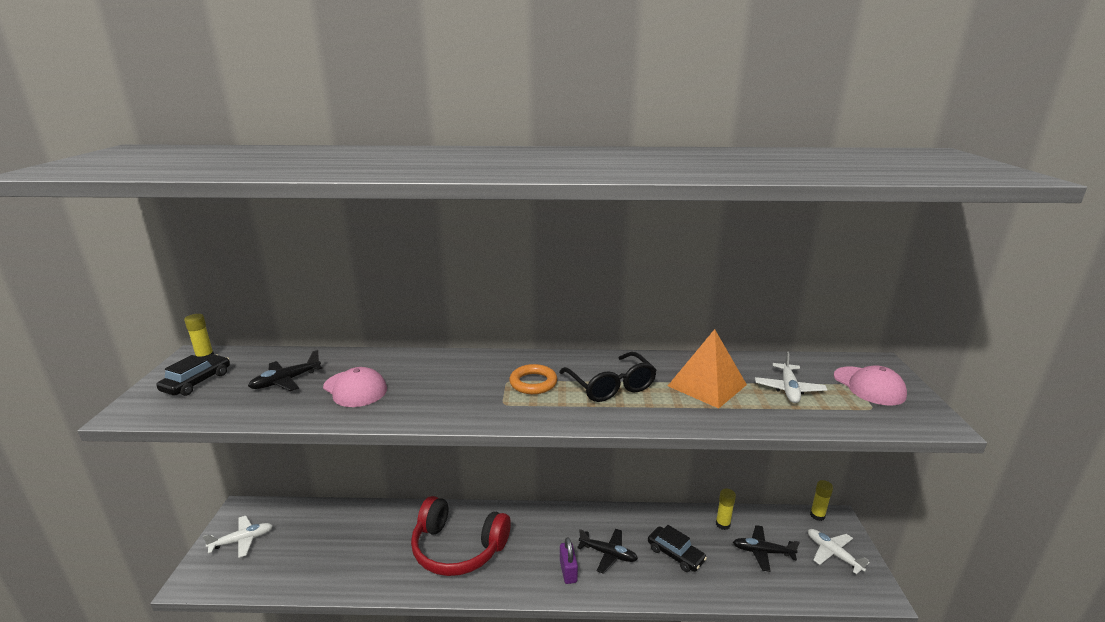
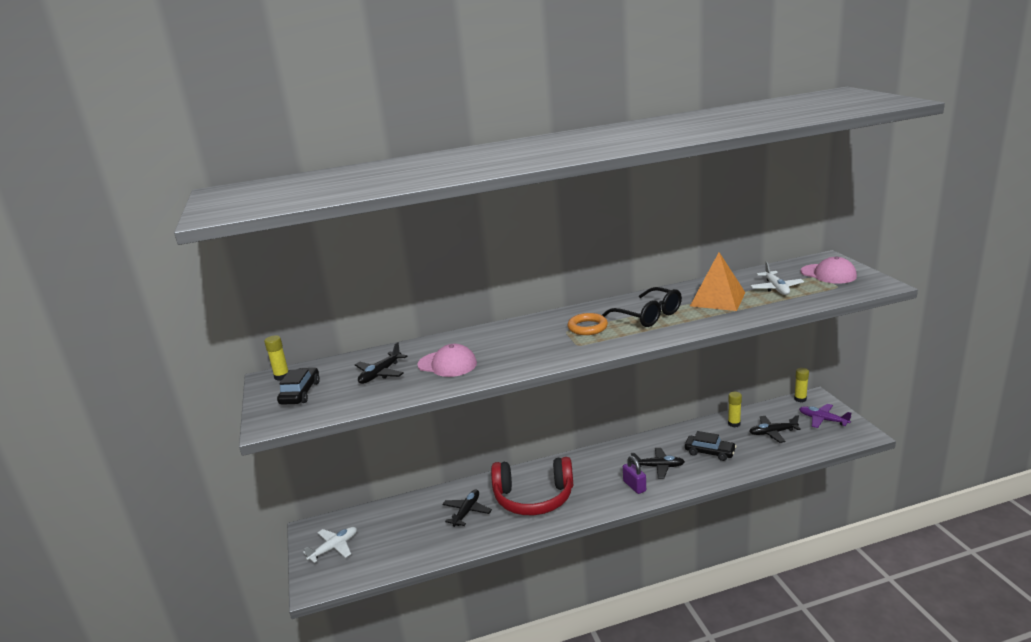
camera: 15 degrees left, 0 degrees up
white plane [808,529,870,574] -> purple plane [799,404,851,428]
none -> black plane [442,489,492,527]

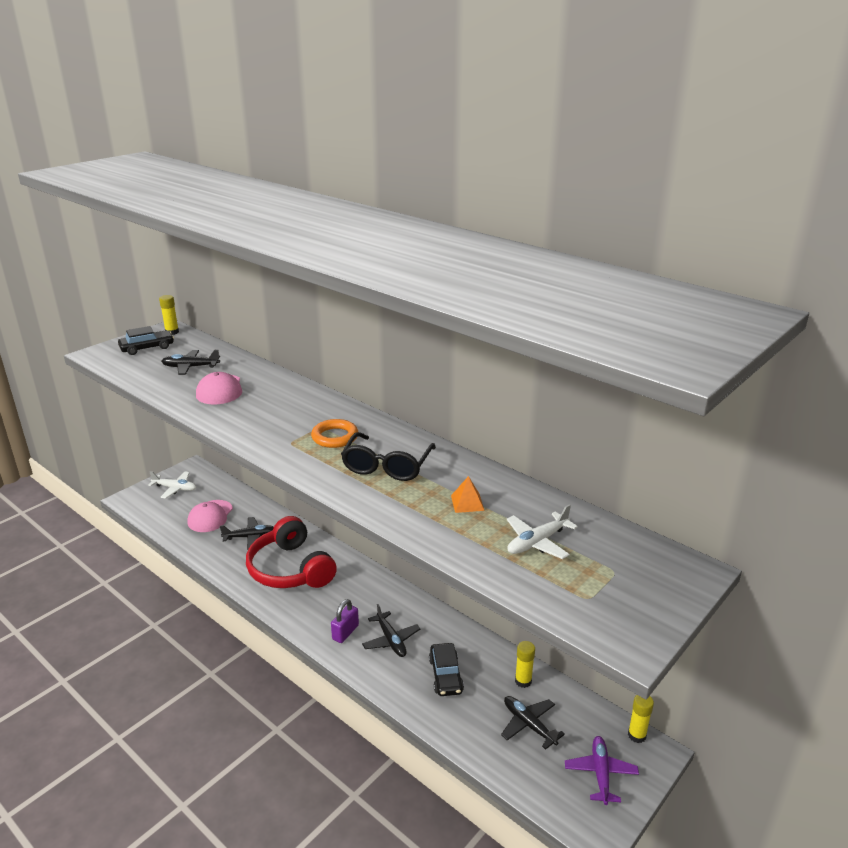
camera: 55 degrees right, 5 degrees up
orange pyramid [690,252,746,311] -> orange pyramid [451,476,485,513], size x0.47
pink cap [800,257,857,284] -> pink cap moved to [187,500,233,532]

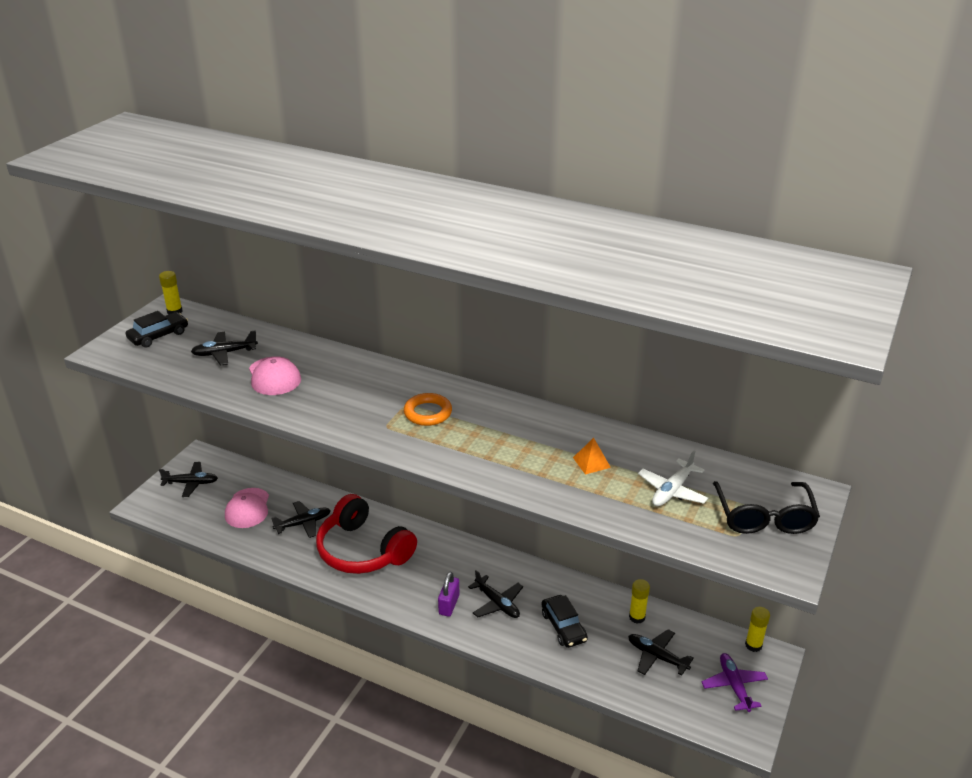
camera: 15 degrees left, 5 degrees up
white plane [148,471,196,499] -> black plane [159,462,218,497]
black glasses [341,432,436,481] -> black glasses moved to [713,481,820,534]

